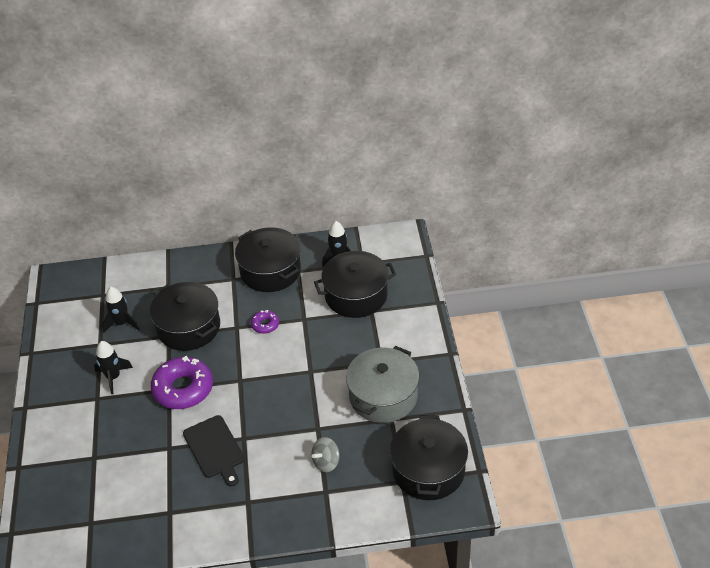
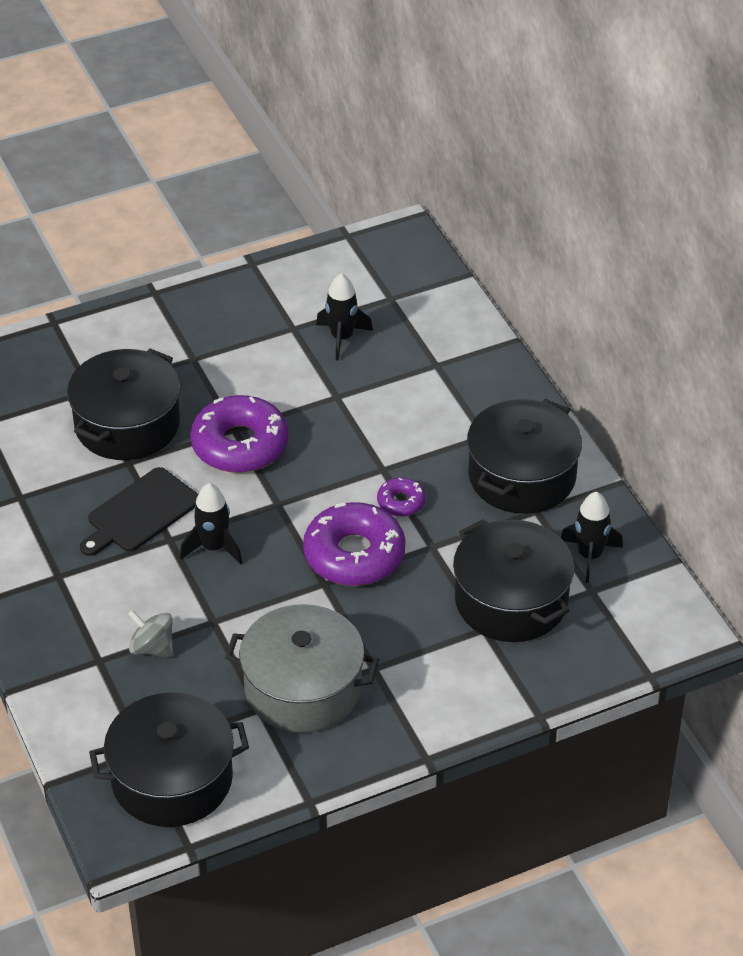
camera: 70 degrees right, 0 degrees up
black rocket [94,341,133,394] -> black rocket moved to [180,483,243,565]
black pot [150,282,220,351] -> black pot moved to [67,348,180,460]
none -> purple donut [303,502,406,586]

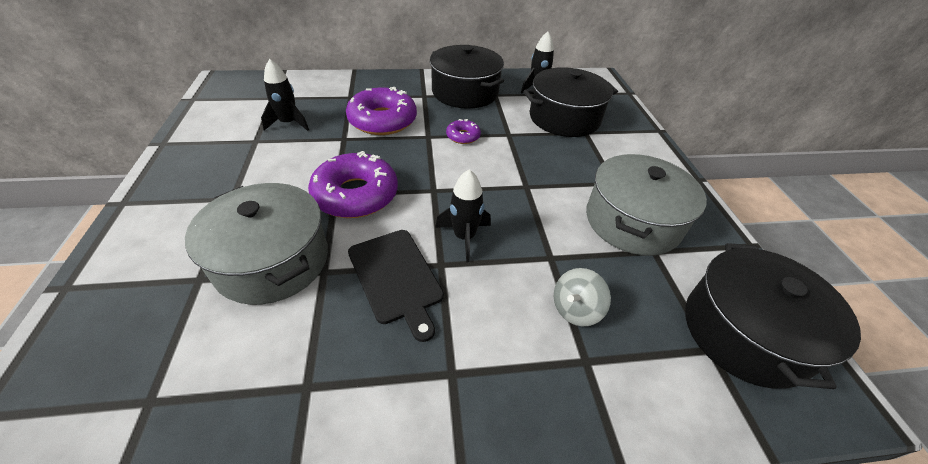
camera: 75 degrees left, 0 degrees up
black pot [67,348,180,460] -> grey pot [185,183,328,305]
purple donut [303,502,406,586] -> purple donut moved to [346,87,417,135]

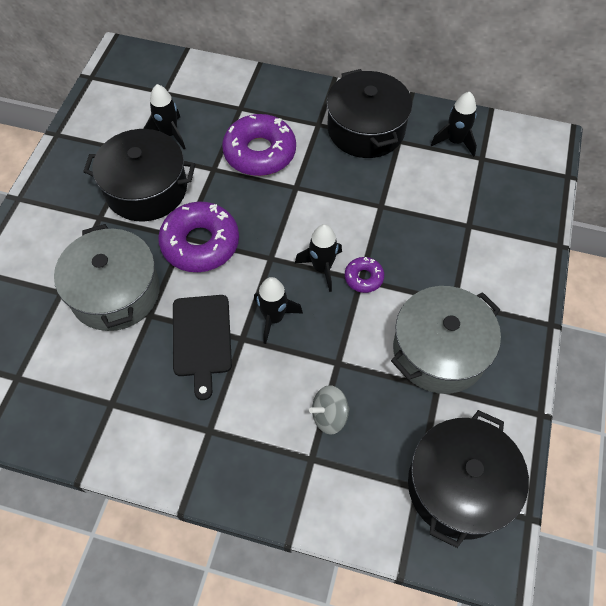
camera: 25 degrees right, 15 degrees up
purple donut [446,119,481,144] -> purple donut moved to [345,257,384,293]
black pot [524,67,618,137] -> black pot moved to [83,129,195,221]
none -> black rocket [295,224,342,292]

